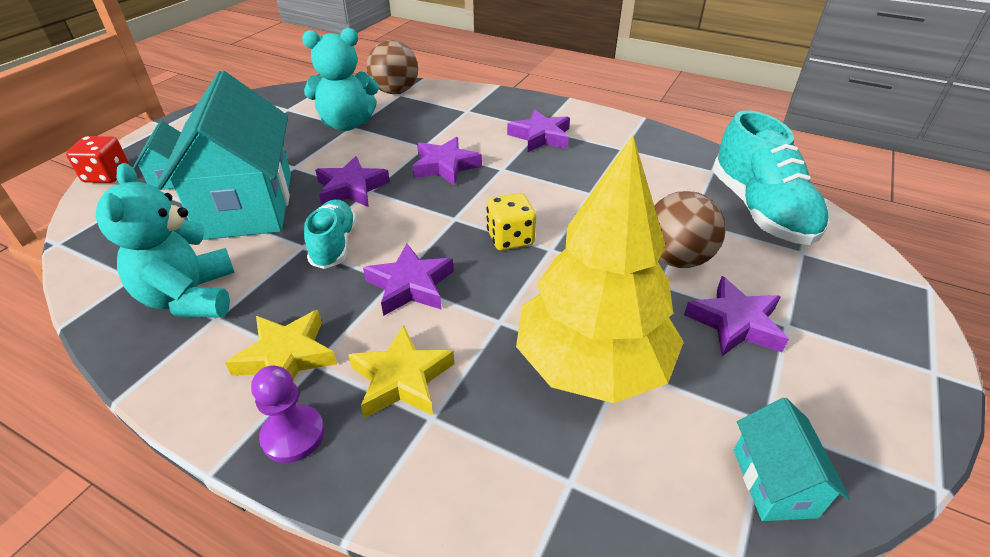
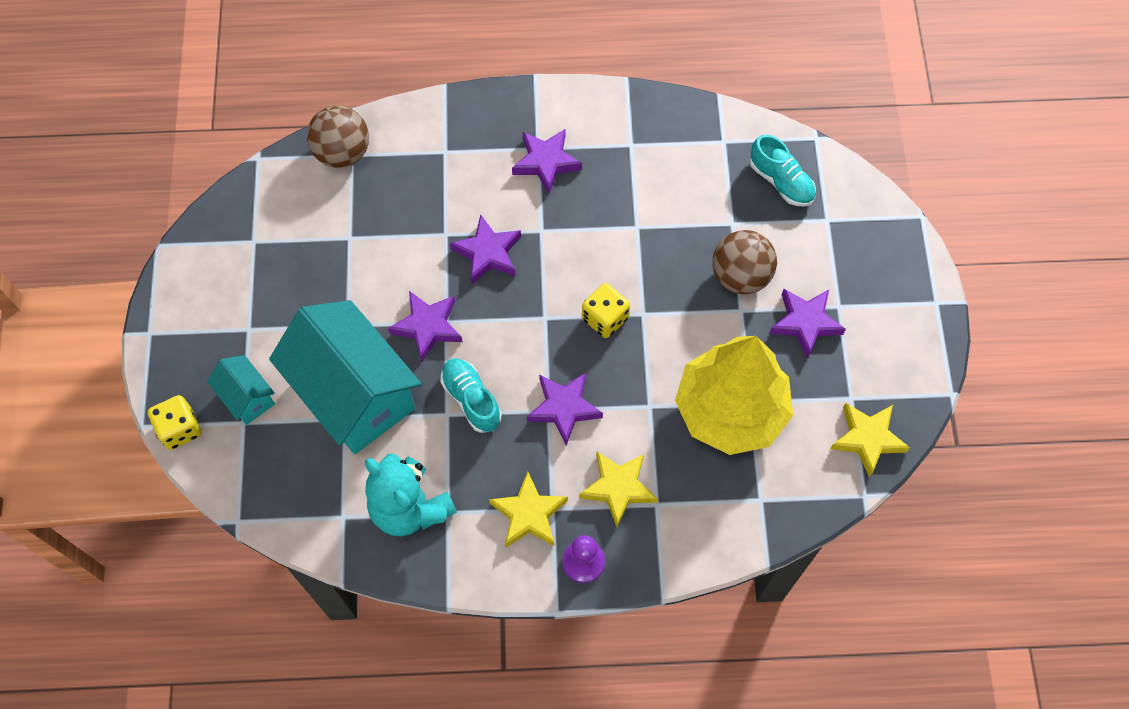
camera: 30 degrees left, 25 degrees up
red dice [66,136,129,183] -> yellow dice [148,395,201,450]
turquoise teddy bear [302,28,379,131] -> none
turquoise shoe [712,110,829,245] -> turquoise shoe [750,135,816,207], size x0.59
turquoise house [734,398,850,521] -> yellow star [830,403,910,477]

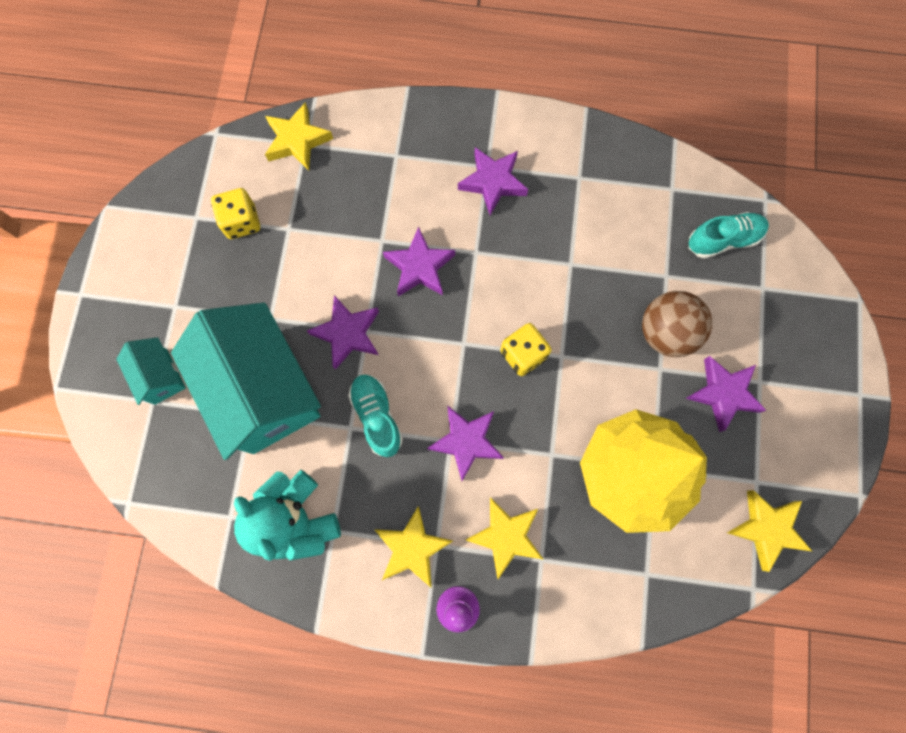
camera: 10 degrees right, 10 degrees up
yellow dice [148,395,201,450] -> yellow dice moved to [211,188,260,239]
brown ball [307,106,369,168] -> yellow star [265,102,333,171]
turquoise shoe [750,135,816,207] -> turquoise shoe turned 75 degrees counterclockwise [689,212,769,259]

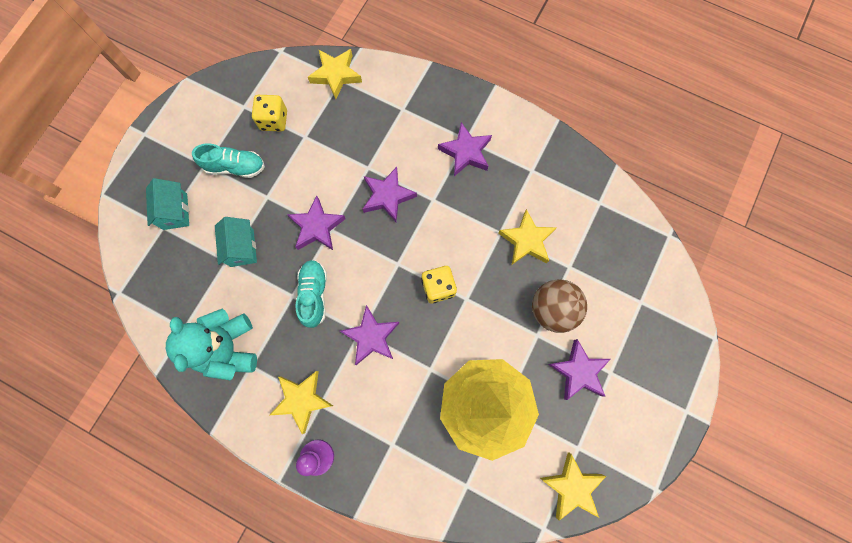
camera: 20 degrees right, 0 degrees up
turquoise house [171,303,321,460] -> turquoise house [215,217,257,267], size x0.46
yellow star [466,497,543,579] -> yellow star moved to [498,209,557,264]
turquoise shoe [689,212,769,259] -> turquoise shoe moved to [192,143,265,178]

